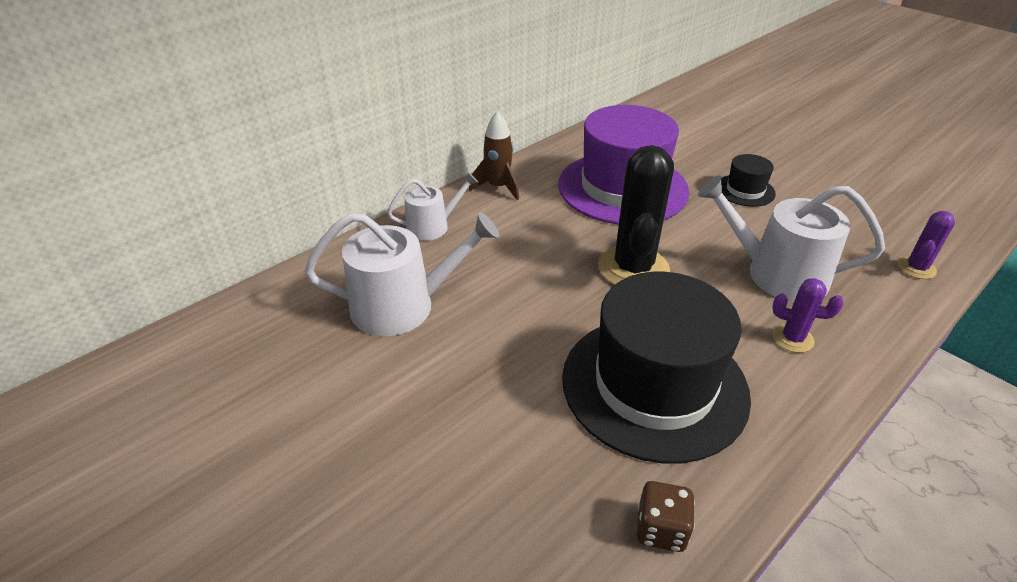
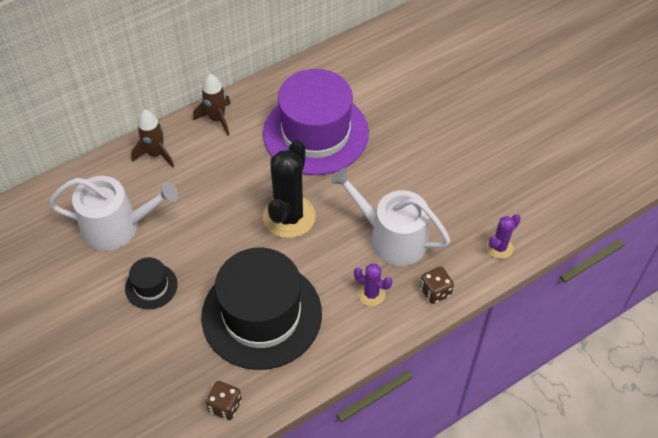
camera: 10 degrees right, 15 degrees up
white watering can [387,172,479,241] -> brown rocket [131,110,174,167]
black hat [722,154,776,207] -> black hat moved to [125,257,178,309]
none -> brown dice [420,267,454,304]

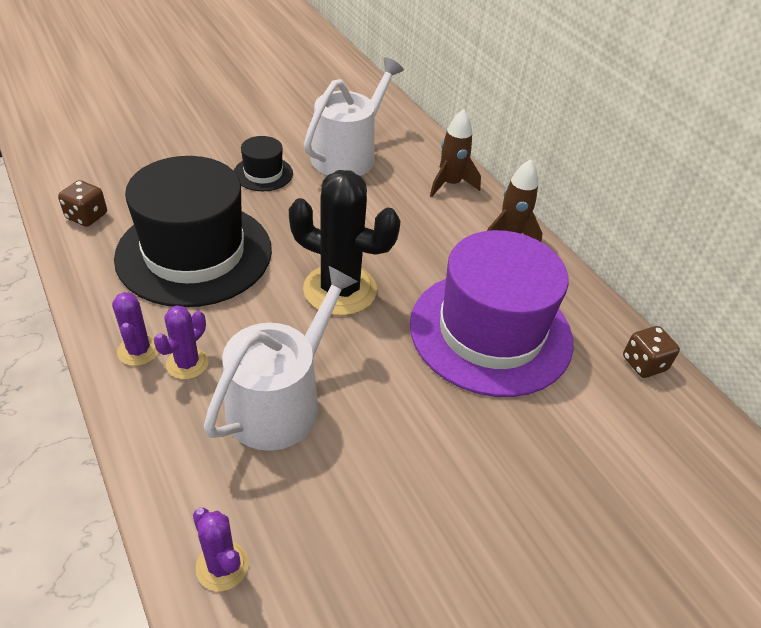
camera: 90 degrees right, 10 degrees down
white watering can [49,176,178,251] -> white watering can turned 150 degrees counterclockwise [304,57,404,176]
brown dice [420,267,454,304] -> brown dice moved to [623,326,680,378]
none -> purple cactus [112,292,159,366]

